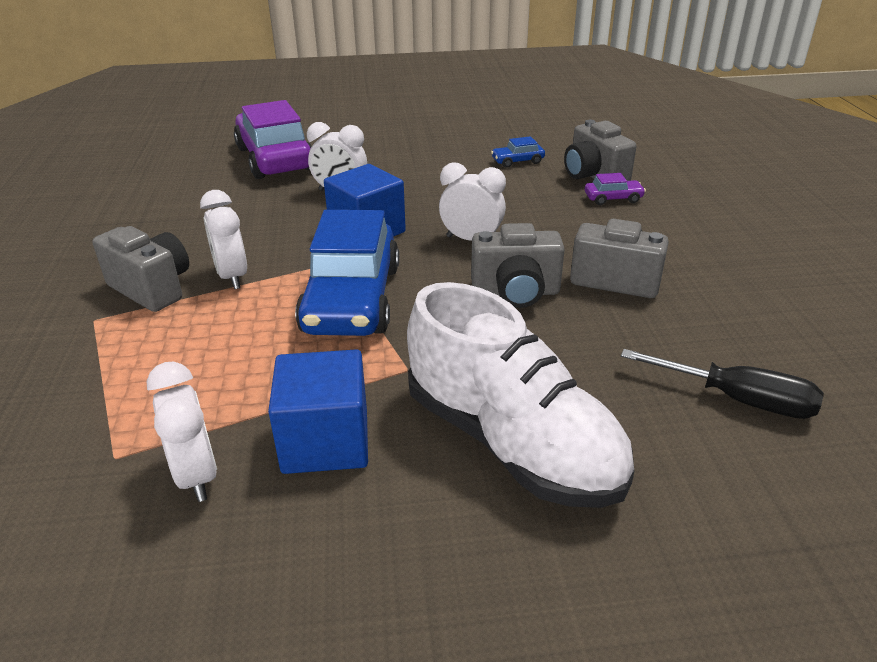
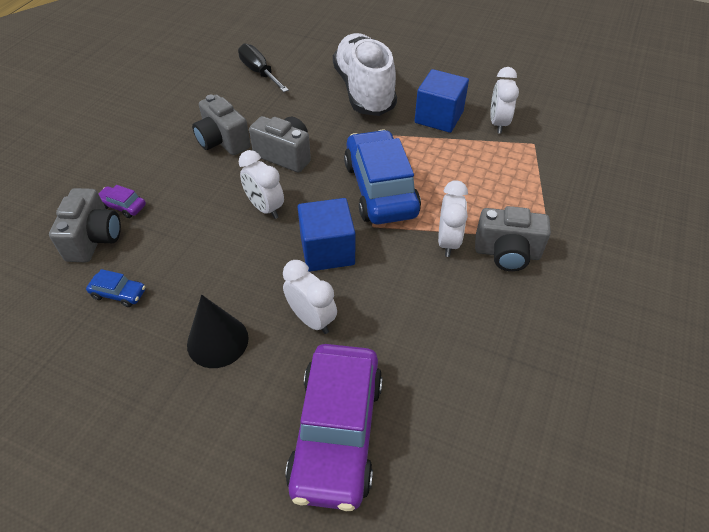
camera: 150 degrees left, 15 degrees up
grey camera [93,226,189,312] -> grey camera turned 60 degrees counterclockwise [475,206,551,271]
blue car [295,210,399,336] -> blue car turned 45 degrees counterclockwise [344,130,421,224]
none -> black cone [187,295,249,368]

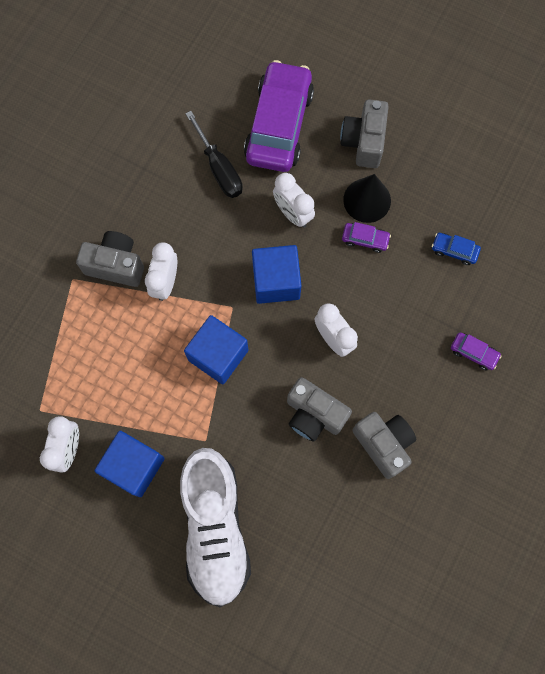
camera: 175 degrees left, 25 degrees up
grey camera [49,188,121,262] -> grey camera moved to [340,99,389,168]
black screwdriver [238,44,289,92] -> black screwdriver moved to [185,111,243,198]
blue car [344,130,421,224] -> blue cube [184,315,248,384]
none -> purple car [342,222,391,253]

